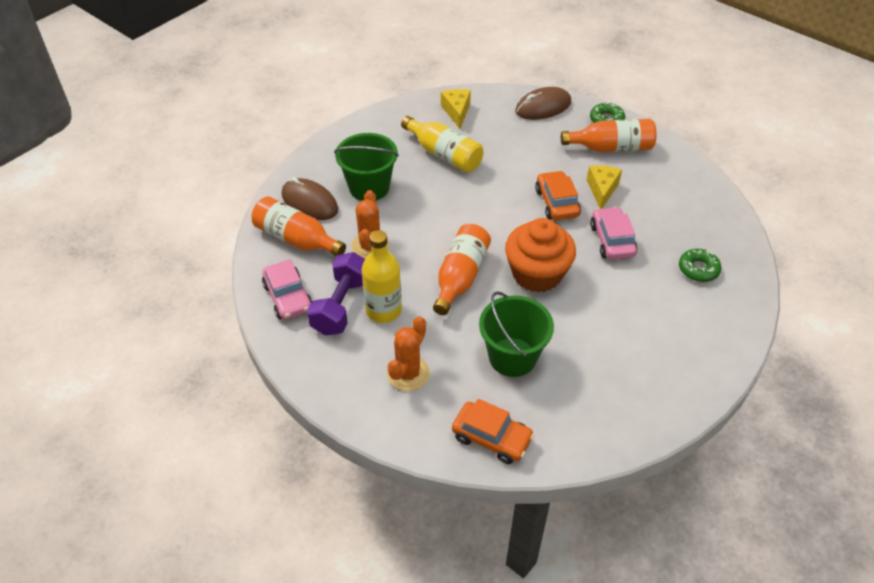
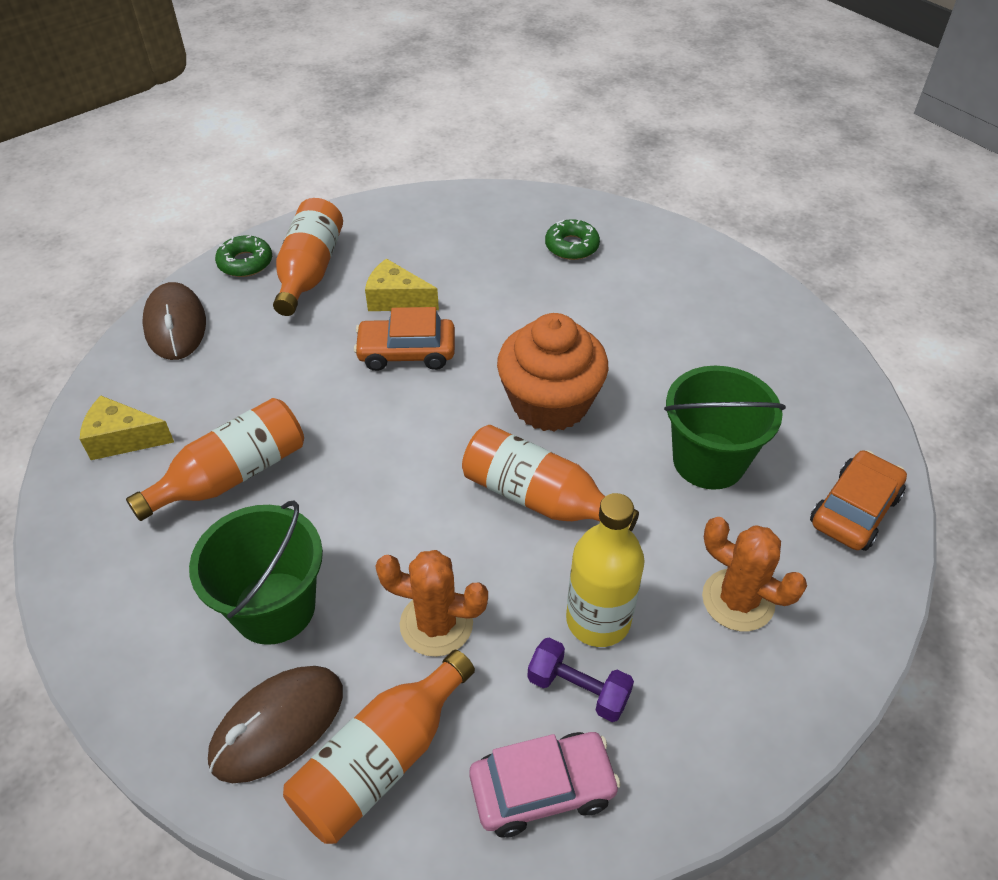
camera: 80 degrees left, 0 degrees up
purple dumbbell [307,252,365,336] -> purple dumbbell [527,638,634,722], size x0.62
yellow bottle [401,116,483,173] -> orange bottle [126,398,304,521]
pink car [590,207,637,260] -> none

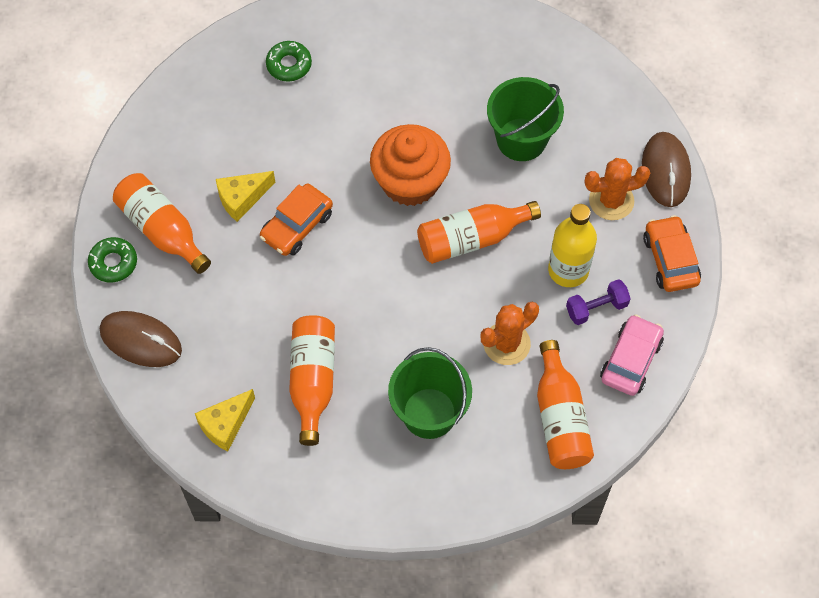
camera: 50 degrees left, 15 degrees up
brown mouse [208,666,343,783] -> brown mouse moved to [642,132,691,207]
orange car [810,450,907,551] -> orange car moved to [643,215,701,292]

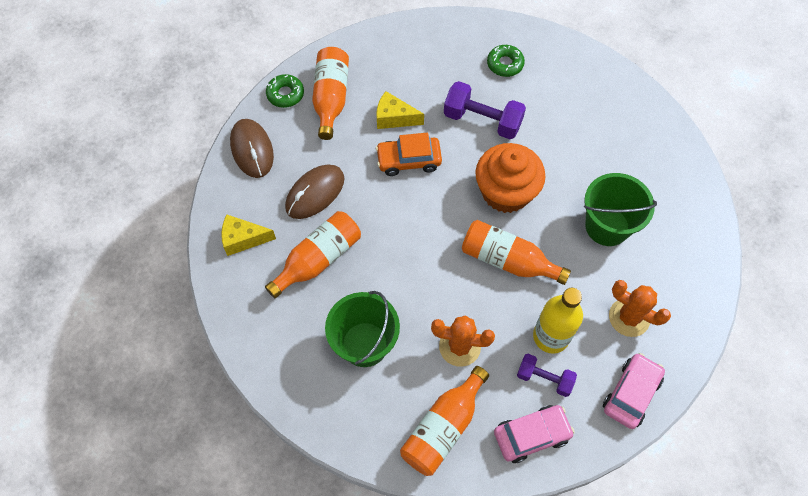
camera: 45 degrees right, 0 degrees up
brown mouse [642,132,691,207] -> brown mouse moved to [285,165,344,219]
orange car [643,215,701,292] -> pink car [603,353,665,429]
none -> purple dumbbell [444,81,526,139]

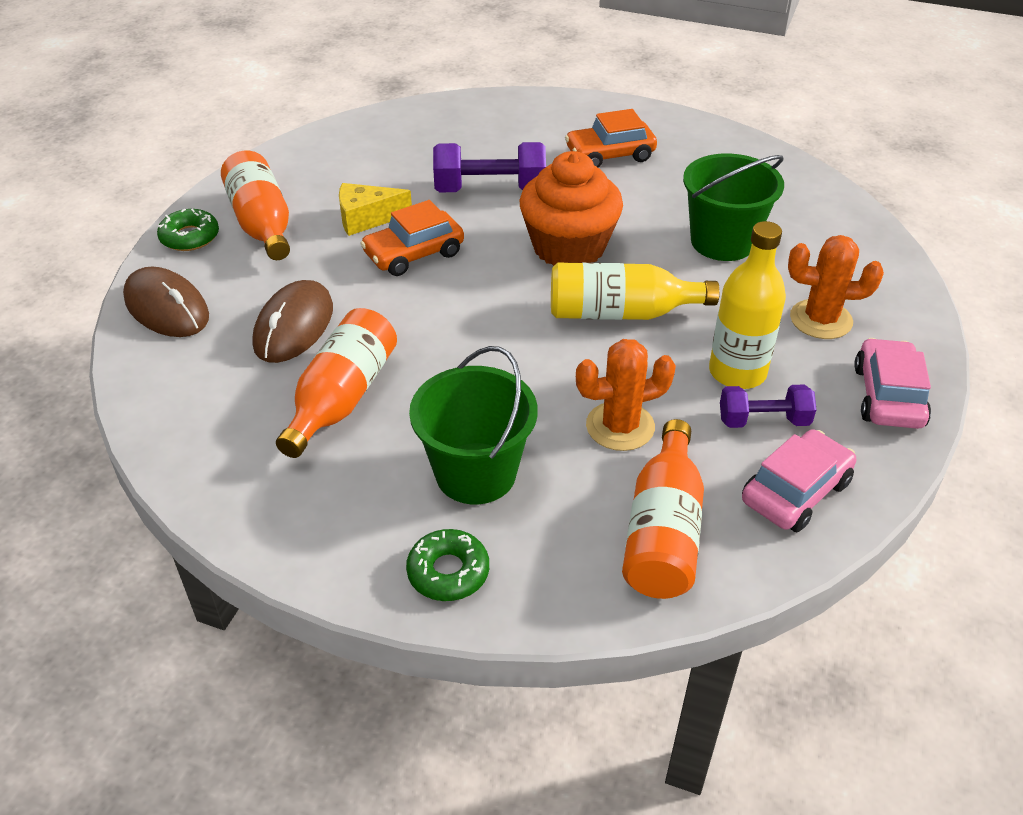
camera: 25 degrees left, 20 degrees down
yellow cheese [221,214,276,256] -> none
orange bottle [462,220,571,285] -> yellow bottle [551,262,720,320]
green donut [487,45,525,77] -> green donut moved to [406,529,489,601]
none -> orange car [565,109,657,168]

